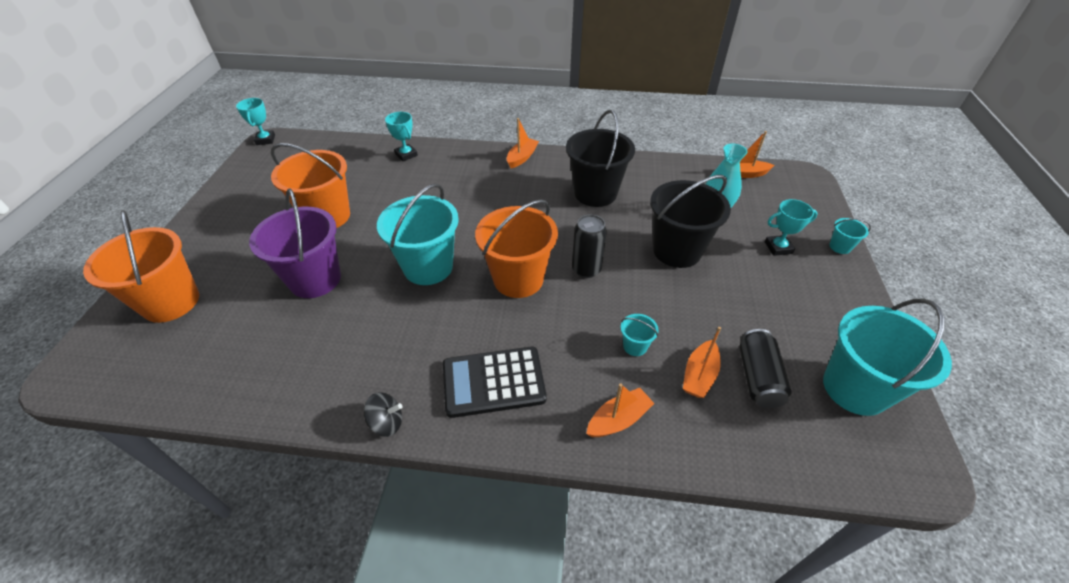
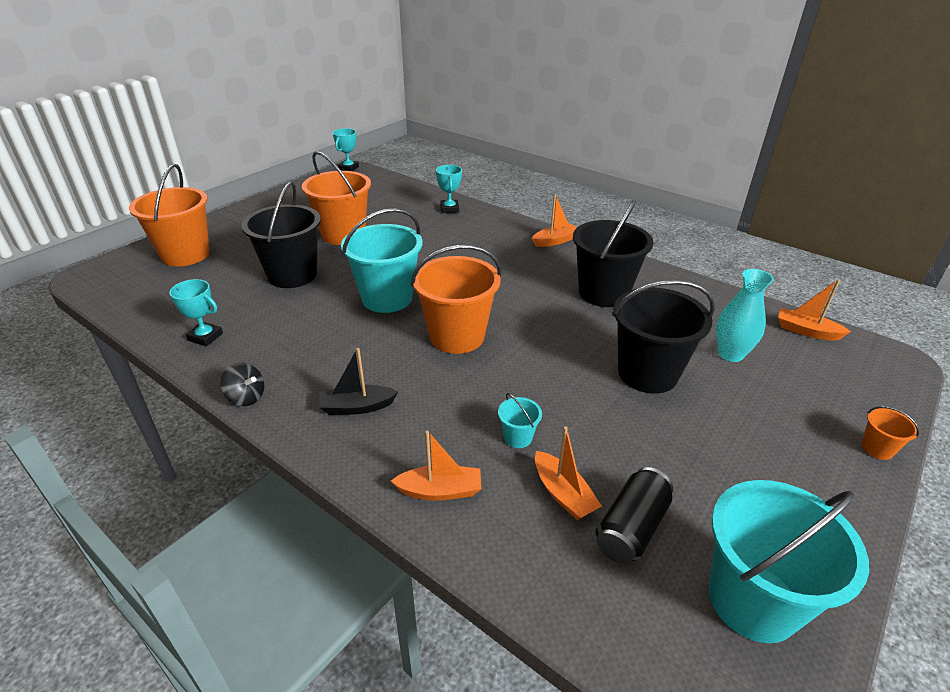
camera: 30 degrees right, 10 degrees down
purple bucket [249,189,341,298] -> black bucket [242,182,321,288]
black calculator [443,347,547,418] -> black boat [319,348,398,415]
black can [572,214,607,278] -> none
orange boat [683,327,721,398] -> orange boat turned 90 degrees counterclockwise [535,427,602,520]
turquoise trophy [765,199,818,256] -> turquoise trophy moved to [169,279,223,346]
turquoise bucket [829,218,871,254] -> orange bucket [861,406,920,460]

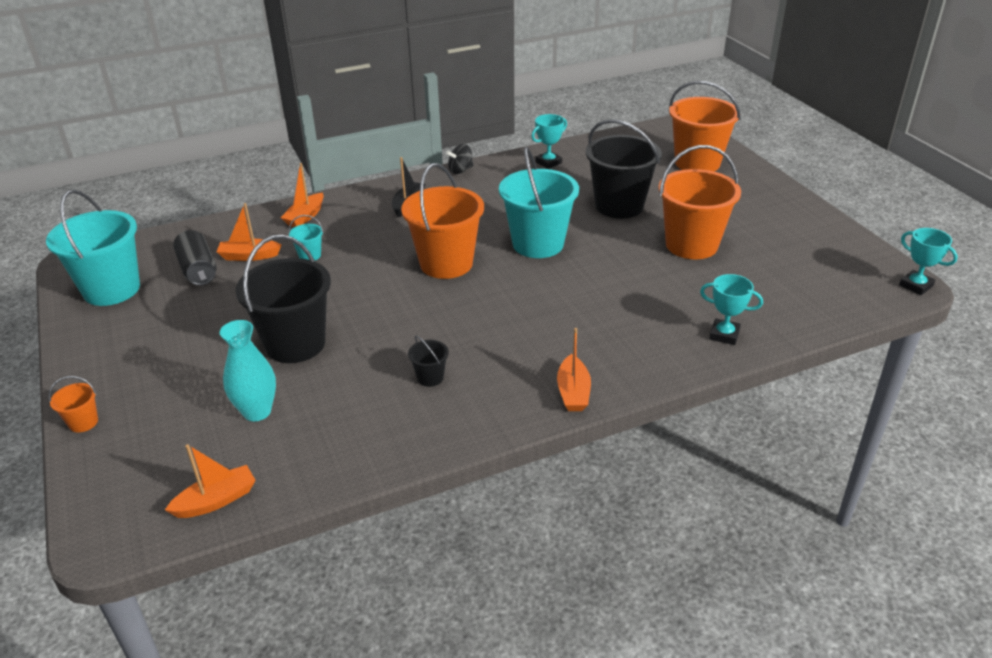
camera: 120 degrees right, 0 degrees up
black bucket [573,200,654,307] -> black bucket [408,336,449,387], size x0.42

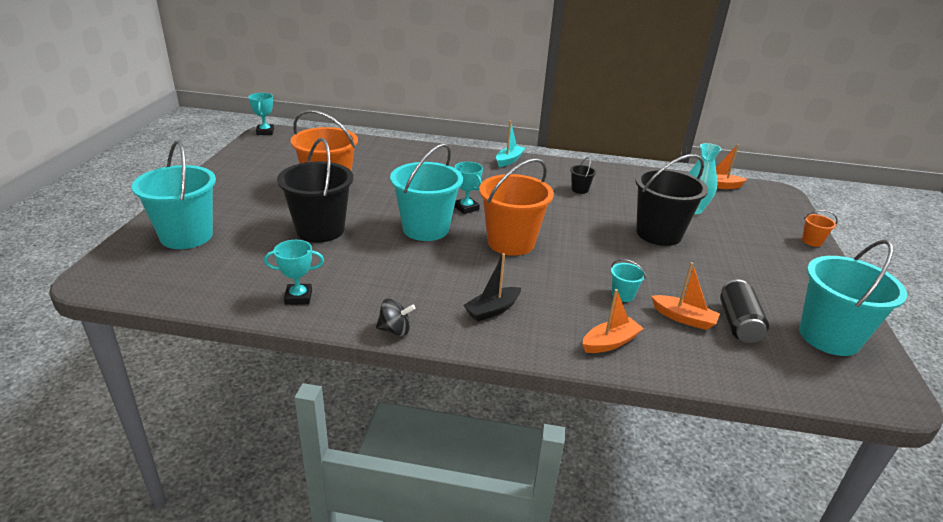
camera: 150 degrees left, 5 degrees down
orange boat [557,328,591,411] -> turquoise boat [496,121,525,167]
orange bucket [669,81,741,171] -> turquoise bucket [131,140,216,249]
turquoise trophy [700,274,763,345] -> turquoise trophy moved to [454,162,483,214]

